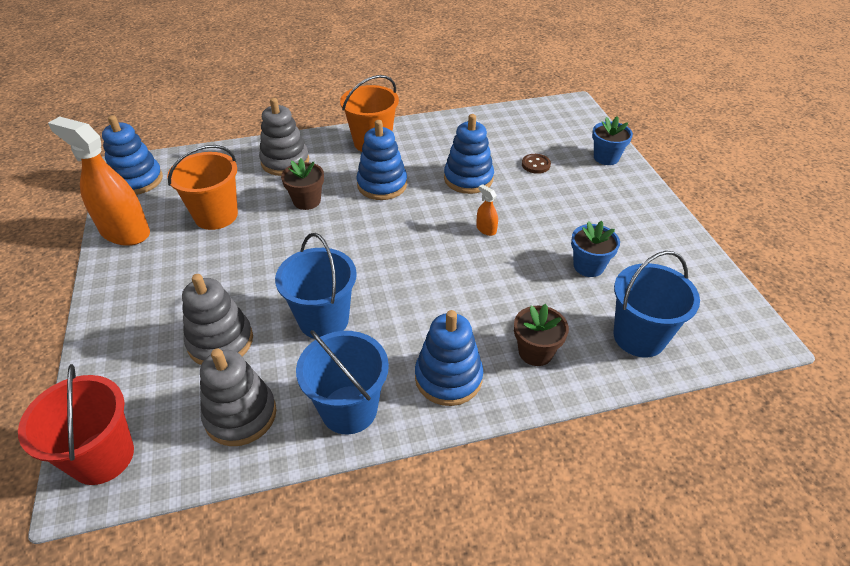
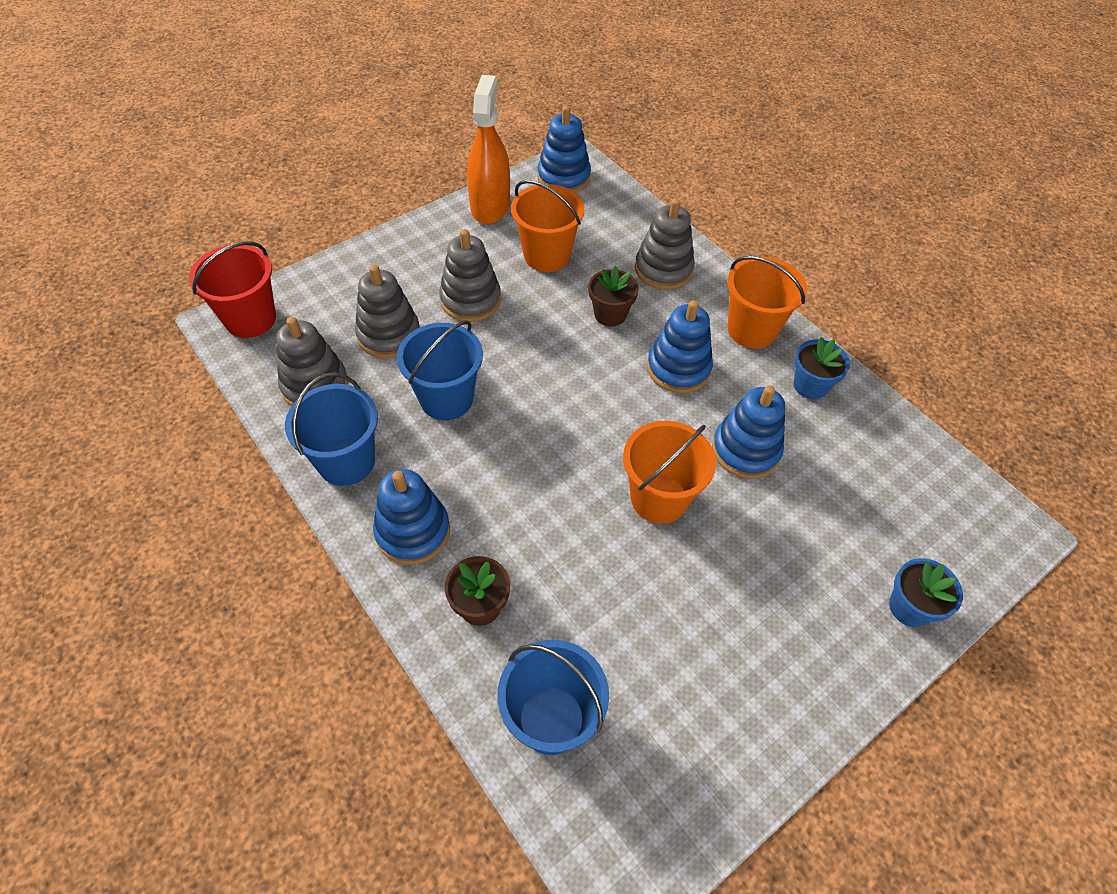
camera: 65 degrees right, 10 degrees up
orange spray bottle [476,184,498,236] -> orange bucket [623,421,716,524]
brown button [522,154,551,174] -> none
blue flower pot [571,221,620,277] -> blue flower pot moved to [794,337,850,399]
none -> grey stacking toy [439,229,501,322]

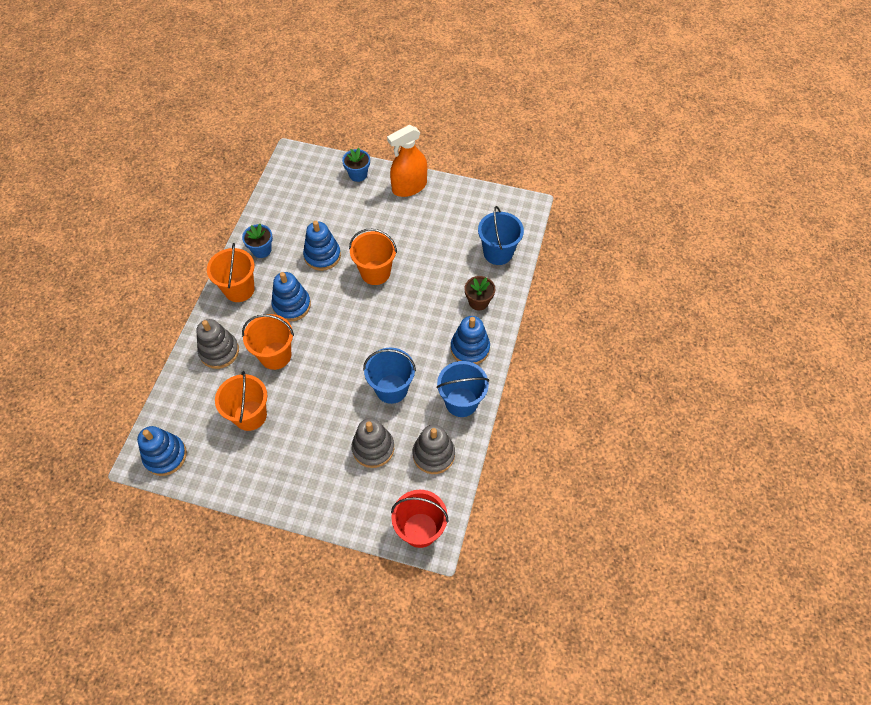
camera: 125 degrees left, 5 degrees up
grey stacking toy [439,229,501,322] -> none
orange spray bottle [467,75,510,224] -> orange spray bottle moved to [387,125,427,197]
brown flower pot [588,266,639,327] -> orange bucket [242,314,294,370]

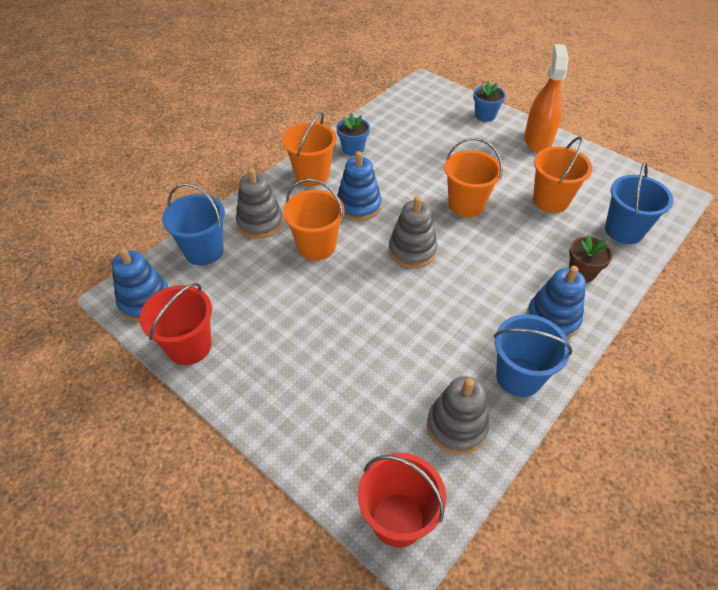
camera: 25 degrees right, 10 degrees down
orange bucket [215,371,267,431] -> orange bucket moved to [533,137,592,213]
blue stacking toy [303,221,341,271] -> none
grey stacking toy [352,418,394,468] -> grey stacking toy moved to [389,196,438,268]
blue bucket [363,348,416,404] -> blue bucket moved to [162,183,225,265]
orange spray bottle [387,125,427,197] -> orange spray bottle turned 105 degrees clockwise [524,44,569,152]
none -> red bucket [139,283,212,365]

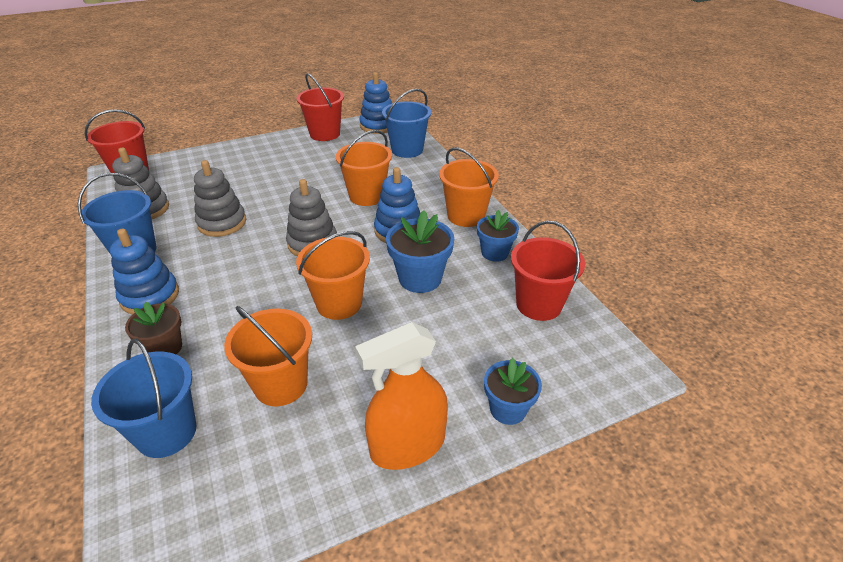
camera: 115 degrees right, 10 degrees down
grey stacking toy [236,168,283,239] -> grey stacking toy moved to [194,160,246,237]
orange spray bottle [524,44,569,152] -> orange spray bottle turned 120 degrees clockwise [355,322,448,470]
none -> blue flower pot [386,210,454,293]
none -> red bucket [511,221,585,321]

